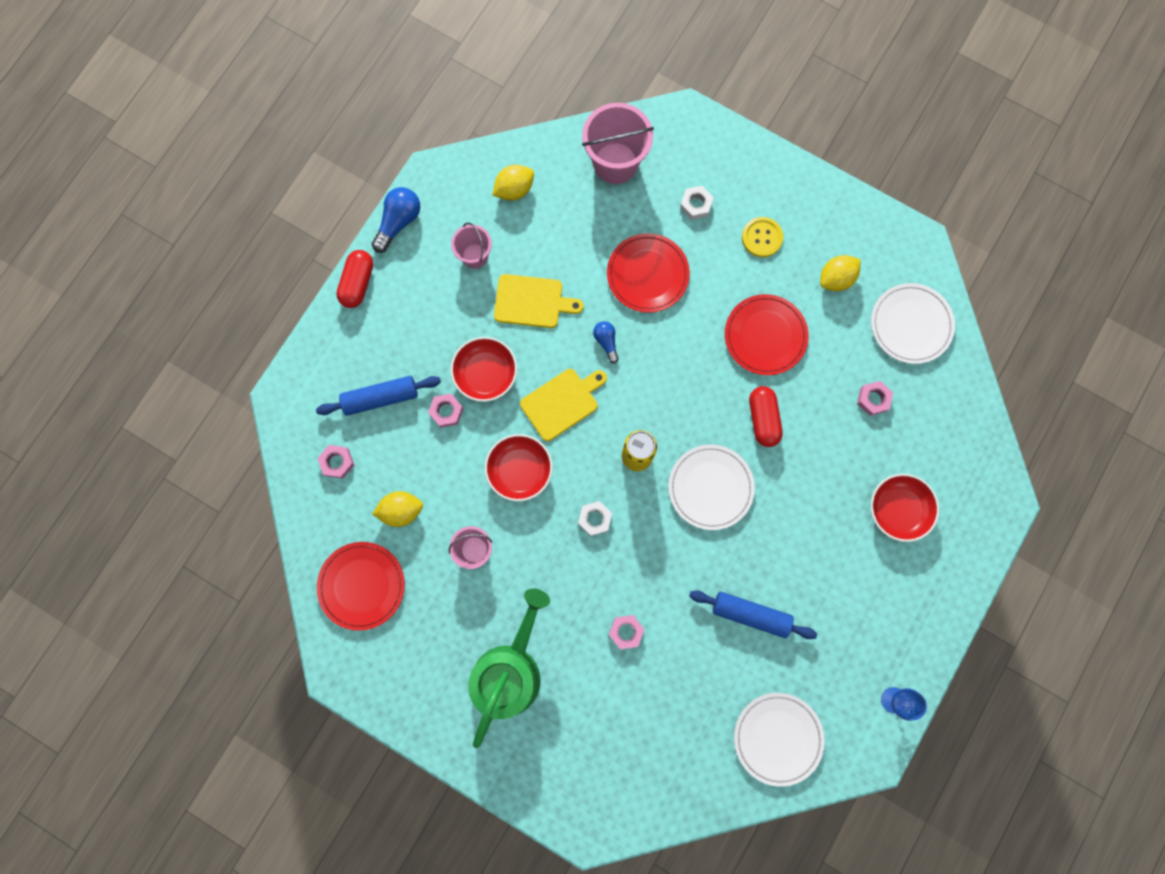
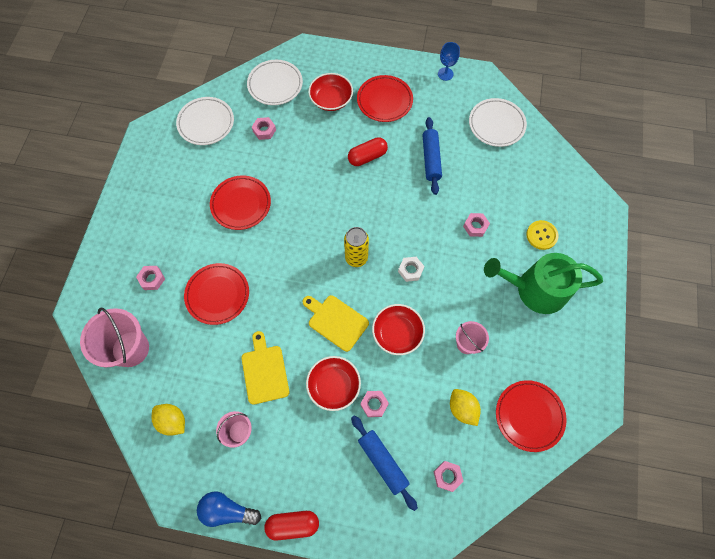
camera: 110 degrees left, 10 degrees down
blue light bulb [593,321,619,364] -> none
white plate [668,444,755,530] -> white plate moved to [247,60,303,105]
white nut [680,186,714,220] -> pink nut [136,266,165,290]
yellow button [742,217,783,257] -> yellow button moved to [526,220,559,250]
red capsule [749,386,783,447] -> red capsule moved to [348,137,388,166]
yellow lemon [820,255,861,291] -> none
none -> red plate [357,75,413,122]

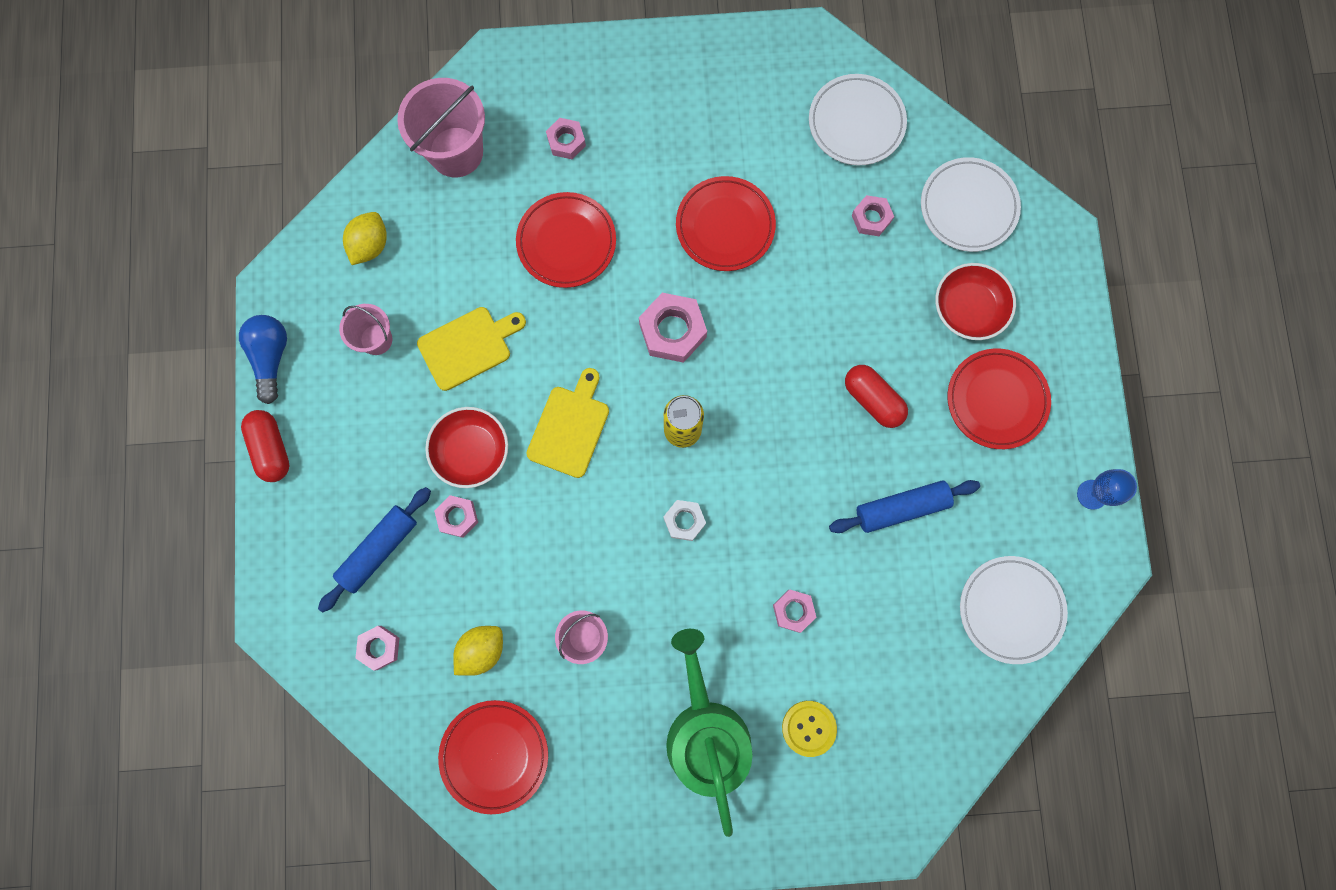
camera: 75 degrees right, 10 degrees up
red bowl [372,304,425,355] -> none
none -> pink nut [639,293,707,363]

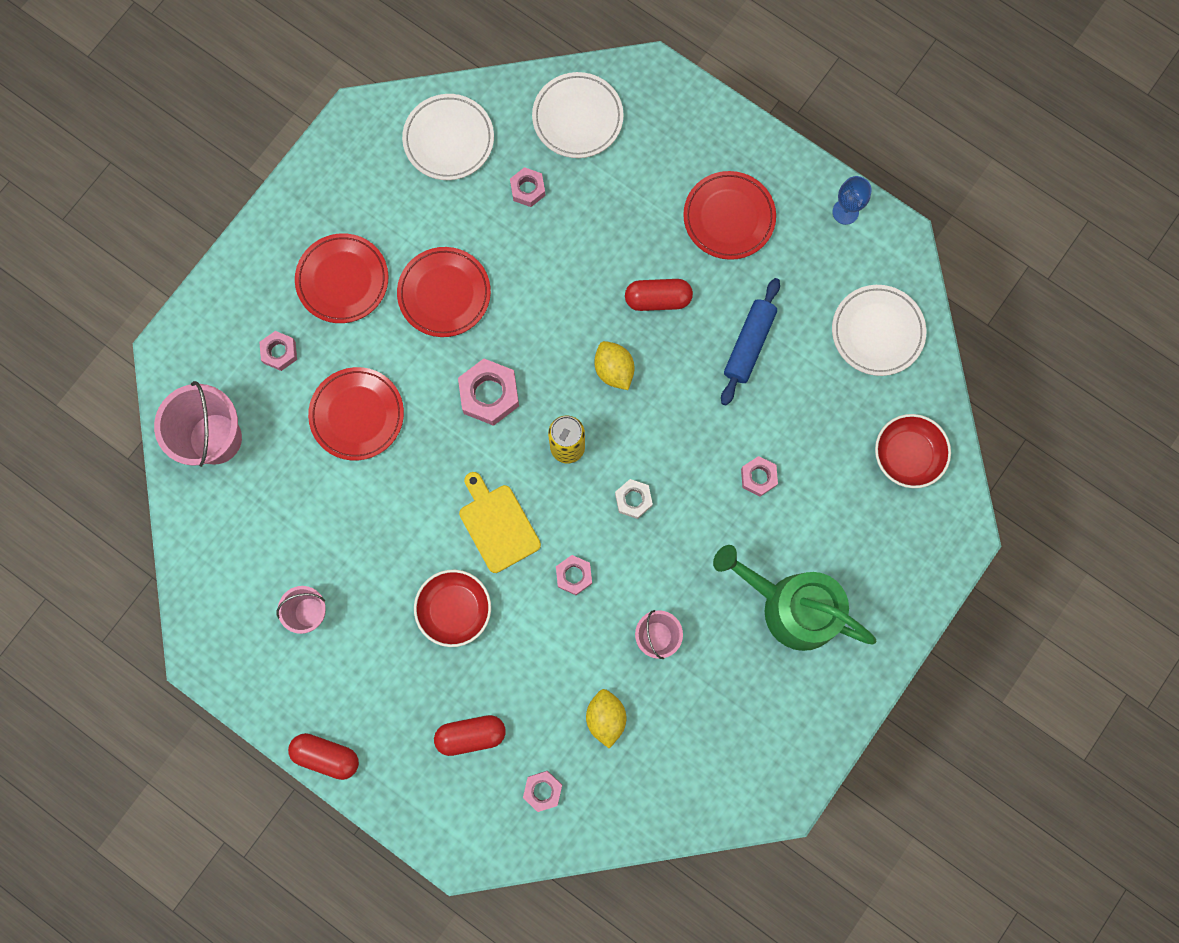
camera: 50 degrees left, 0 degrees up
blue light bulb [239,315,287,404] -> none
blue rolling pin [318,487,431,612] -> red capsule [434,715,506,756]
yellow lemon [343,212,387,265] -> yellow lemon moved to [594,341,635,390]
yellow cutting board [417,307,526,391] -> none
pink nut [434,495,478,538] -> pink nut moved to [556,555,592,595]
red plate [438,700,548,814] -> red plate moved to [295,233,388,323]
yellow button [782,701,837,757] -> none
red bowl [935,263,1016,340] -> red bowl moved to [875,414,951,488]

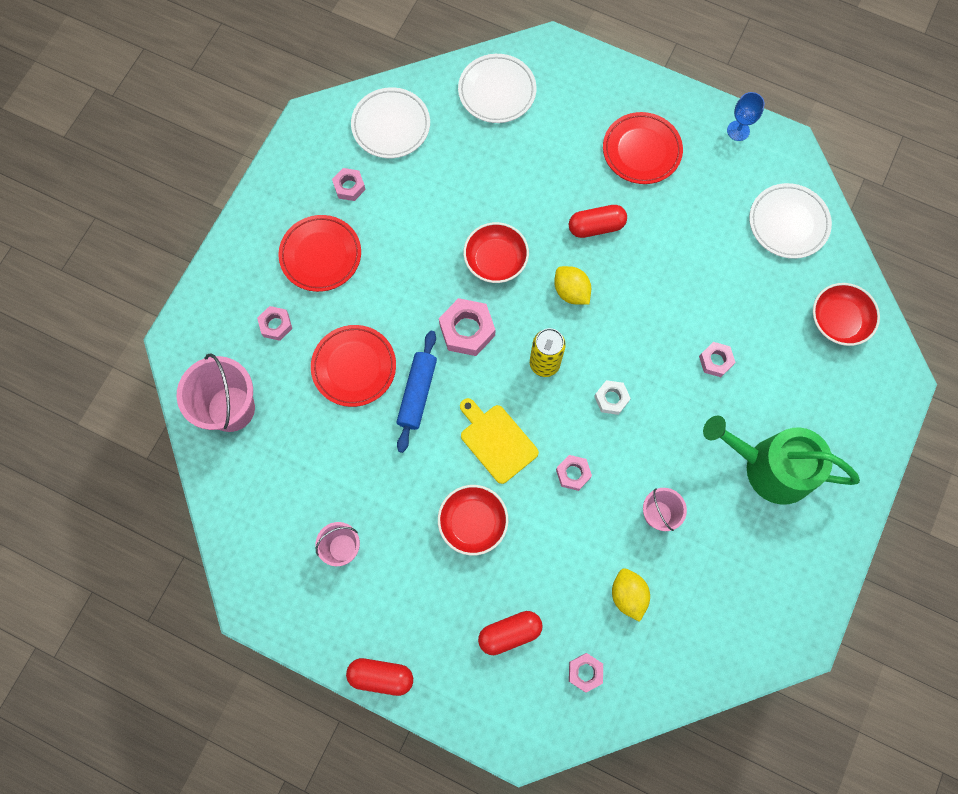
camera: 10 degrees left, 5 degrees down
red plate [397,247,491,337] -> none
pink nut [510,167,546,207] -> pink nut moved to [332,168,366,201]
blue rolling pin [721,278,780,406] -> blue rolling pin moved to [397,331,437,453]
none -> red bowl [463,222,529,283]

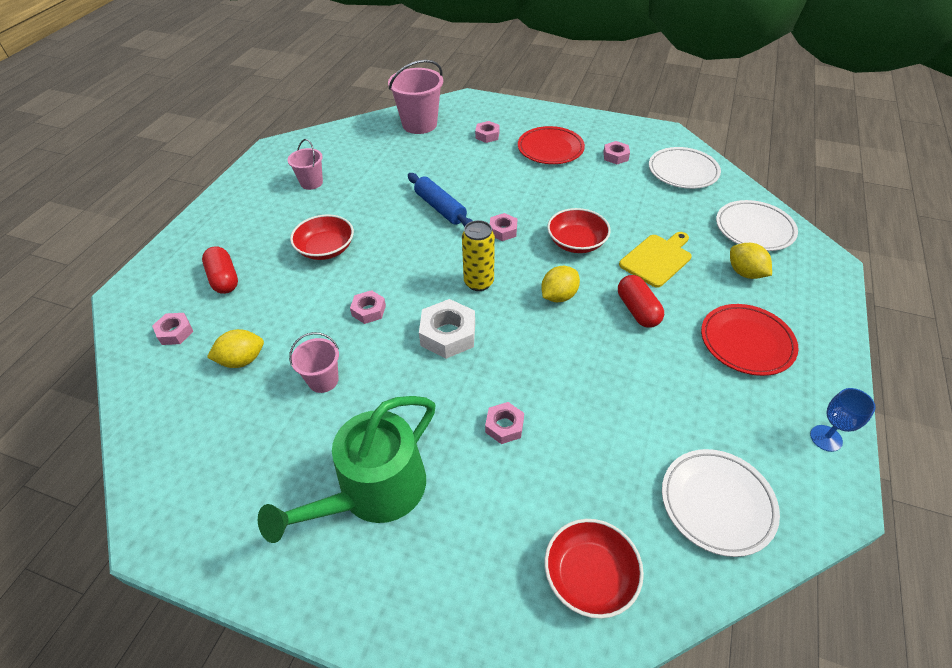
camera: 85 degrees right, 25 degrees down
red plate [311,325,396,407] -> none
red capsule [346,658,413,696] -> none
blue rolling pin [397,331,437,453] -> blue rolling pin turned 45 degrees clockwise [408,173,473,227]
pink nut [439,298,495,356] -> pink nut [490,213,517,241], size x0.60
yellow cutting board [460,398,539,484] -> yellow cutting board moved to [619,232,692,288]
white nut [594,380,631,415] -> white nut [419,299,475,359], size x1.67
green watering can [703,415,860,505] -> green watering can turned 150 degrees counterclockwise [258,396,435,543]
none -> yellow lemon [730,243,772,279]

